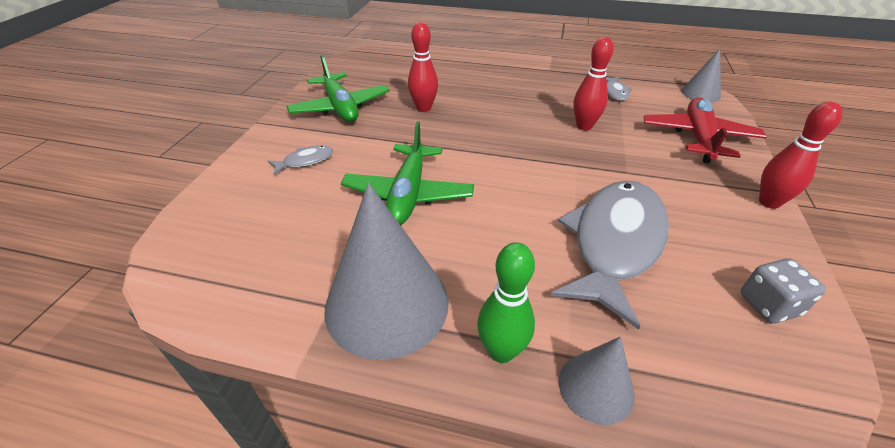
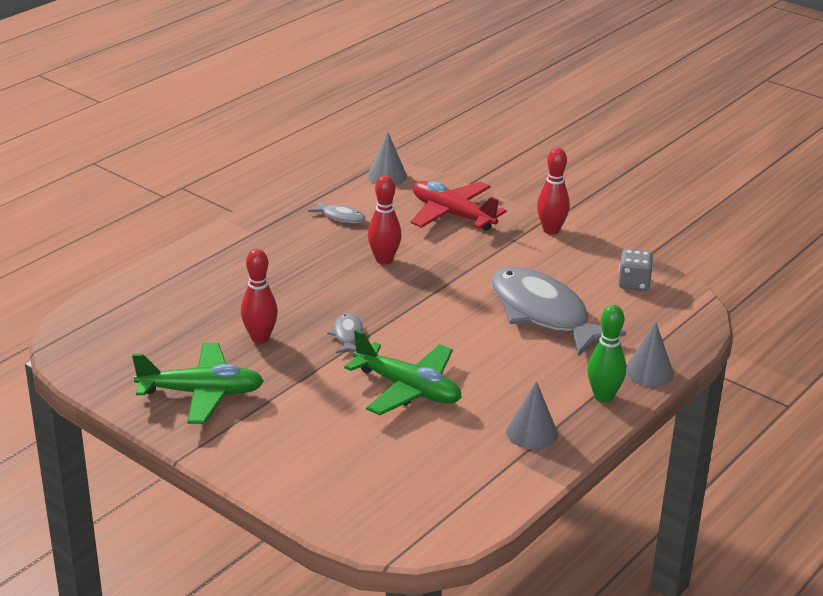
camera: 65 degrees left, 10 degrees down
grey fish [268,146,333,175] -> grey fish moved to [327,313,363,353]
grey cone [324,183,449,360] -> grey cone [506,381,558,449], size x0.51

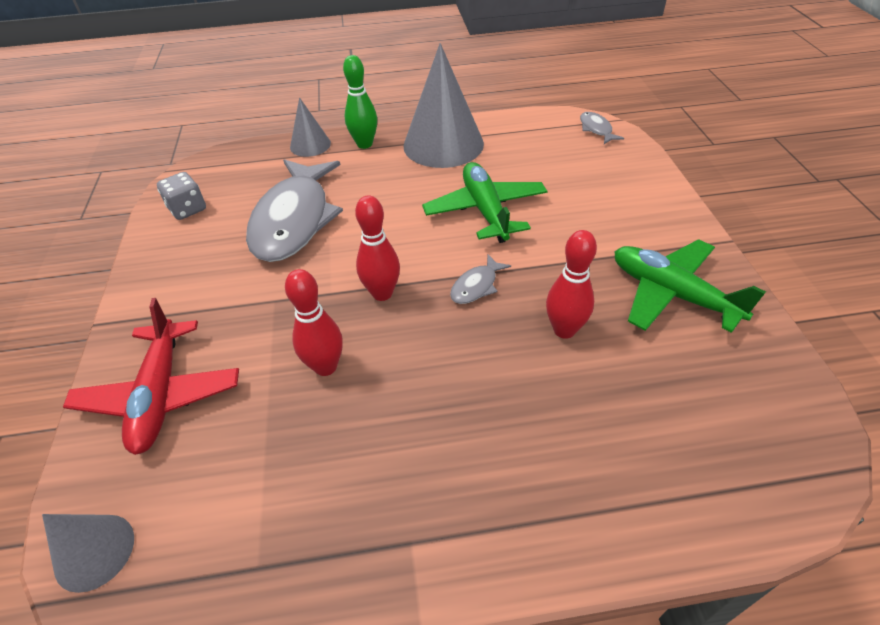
camera: 135 degrees left, 15 degrees up
grey fish [308,201,365,223] -> grey fish moved to [580,112,624,144]
grey cone [506,381,558,449] -> grey cone [403,43,484,168], size x1.95
red bowling pin [537,148,570,235] -> red bowling pin moved to [355,195,400,301]

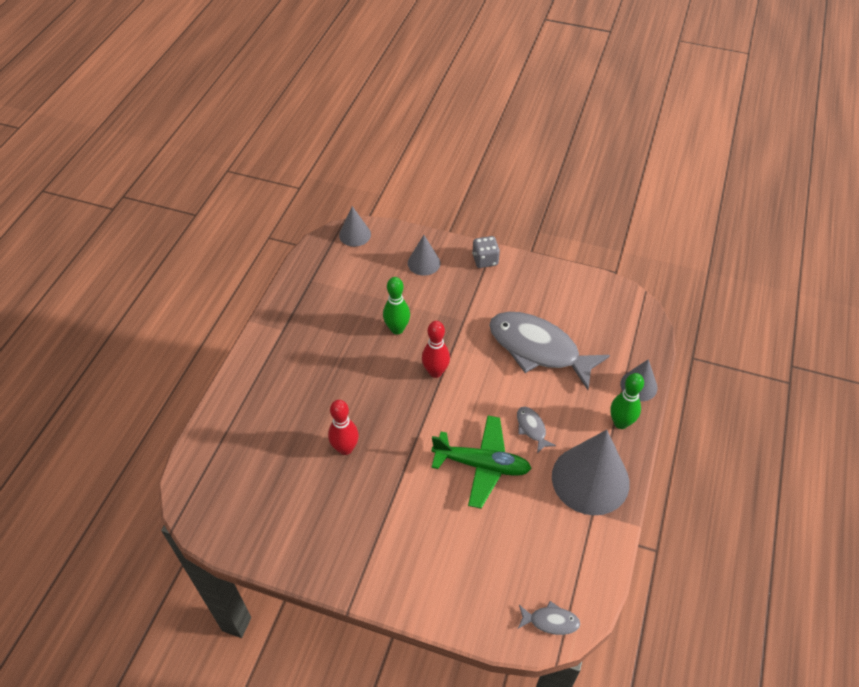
camera: 115 degrees right, 5 degrees up
red plane [63,298,239,455] -> grey cone [408,235,440,276]
grey dice [157,172,206,220] -> grey dice moved to [472,236,500,268]
red bowling pin [285,269,343,376] -> green bowling pin [383,277,410,334]
grey fish [450,255,511,304] -> grey fish moved to [517,407,556,453]
green plane [614,240,766,333] -> none

